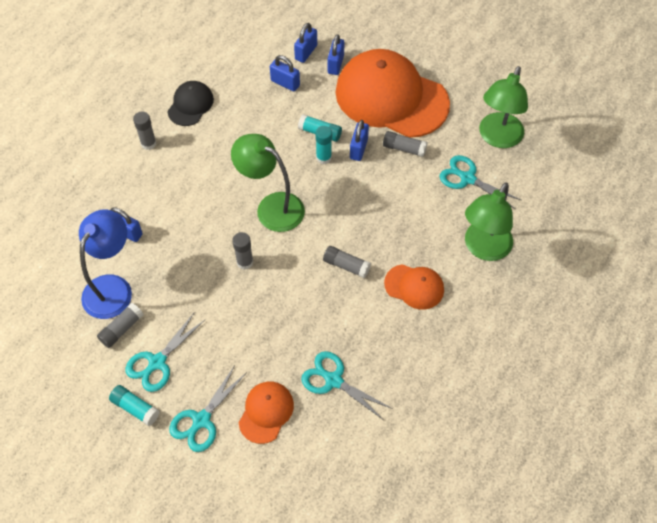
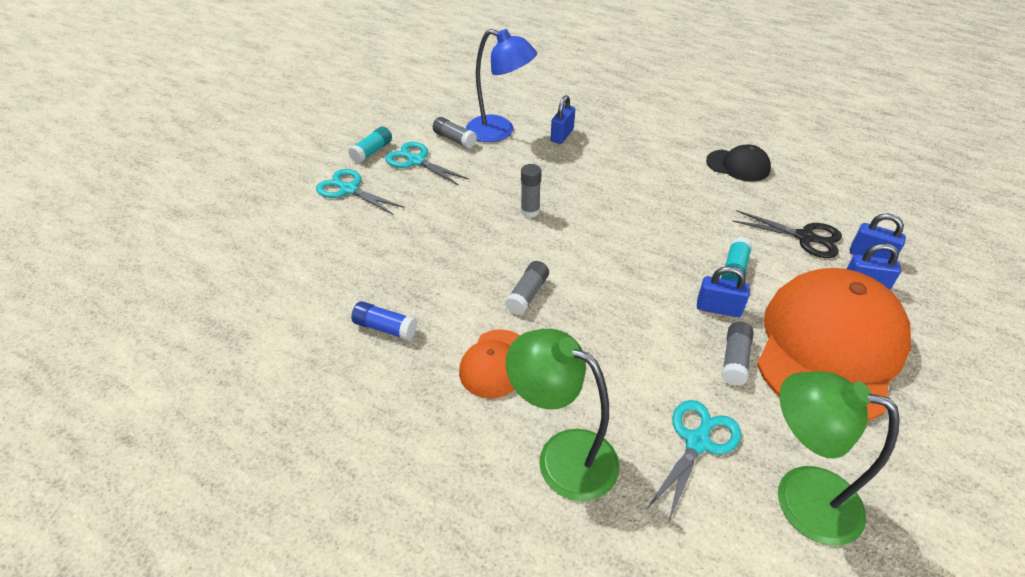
camera: 90 degrees right, 15 degrees down
grey glue stick [133,111,157,150] -> none
green lamp [231,134,305,232] -> none
orange cap [239,382,294,444] -> none
blue padlock [270,55,300,92] -> black scissors [732,210,842,258]
turquoise scissors [301,351,393,420] -> none
turquoise glue stick [315,126,332,164] -> none
none -> blue glue stick [351,301,417,340]

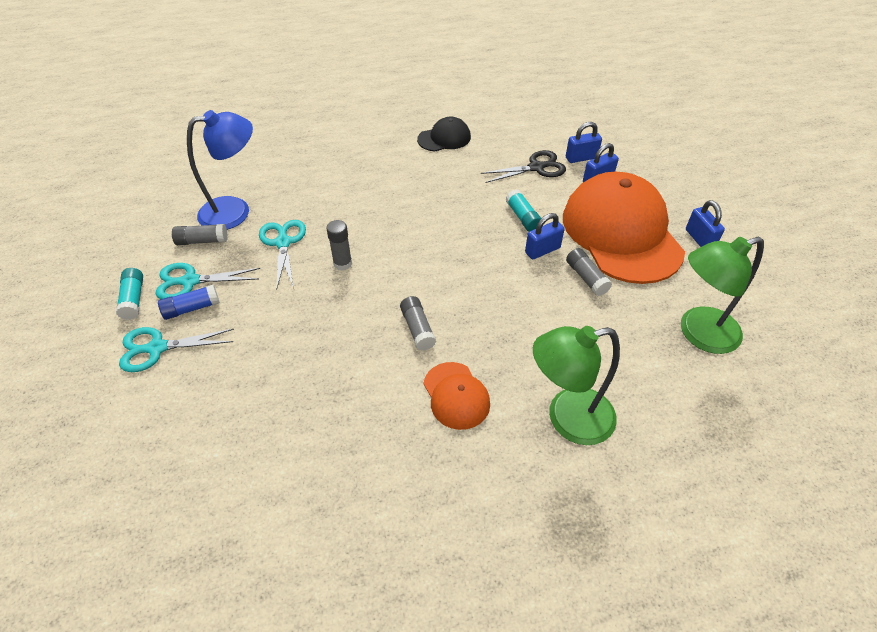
camera: 45 degrees left, 5 degrees up
blue glue stick [351,301,417,340] -> blue glue stick moved to [158,285,220,320]
blue padlock [551,95,575,144] -> blue padlock moved to [686,200,725,247]
turquoise scissors [646,400,741,524] -> turquoise scissors moved to [259,220,306,290]

